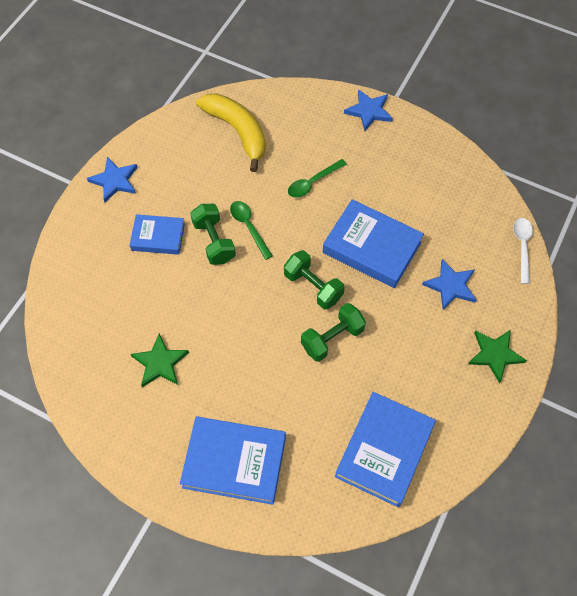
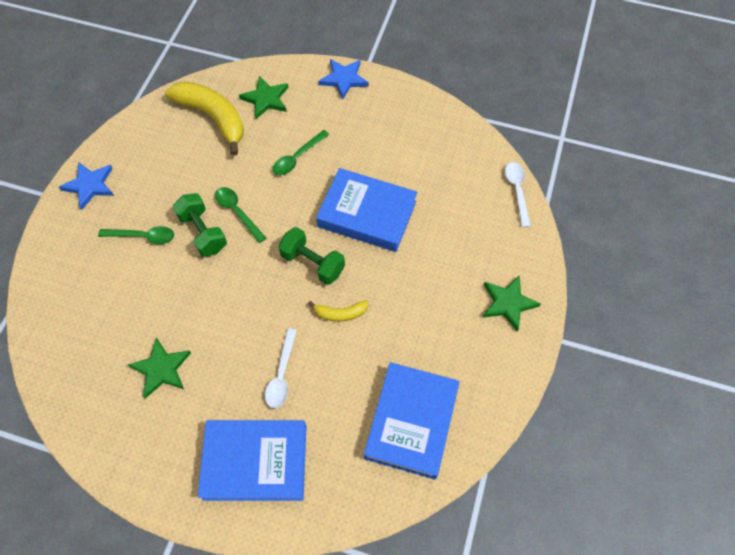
camera: 10 degrees left, 0 degrees up
blue book [129,214,185,255] -> green spoon [98,226,174,244]
green dumbbell [301,303,366,362] -> yellow banana [308,300,369,322]
blue star [422,259,476,310] -> none
none -> green star [239,76,289,119]
none -> white spoon [265,329,297,408]

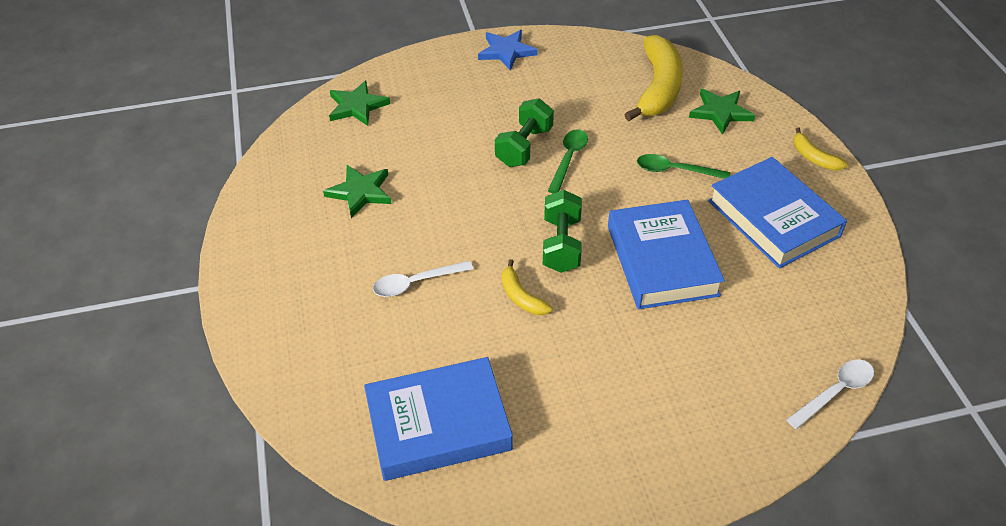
camera: 60 degrees right, 15 degrees down
green spoon [98,226,174,244] -> none
blue book [198,420,307,501] -> blue book moved to [708,157,847,269]
blue star [319,59,369,99] -> yellow banana [794,127,848,171]
green star [482,275,541,332] -> green star moved to [329,81,390,126]

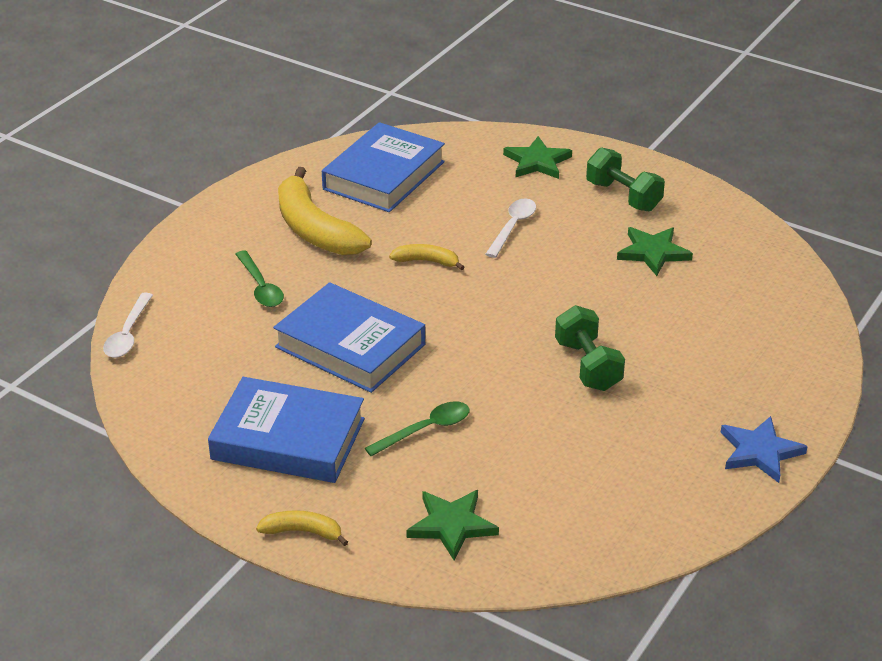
camera: 135 degrees right, 10 degrees down
green star [329,81,390,126] -> green star moved to [503,136,572,179]
green dumbbell [543,190,582,273] -> green dumbbell moved to [586,147,665,211]
green spoon [548,129,588,194] -> green spoon moved to [235,250,284,307]
yellow banana [624,35,683,121] -> yellow banana moved to [278,167,372,255]

